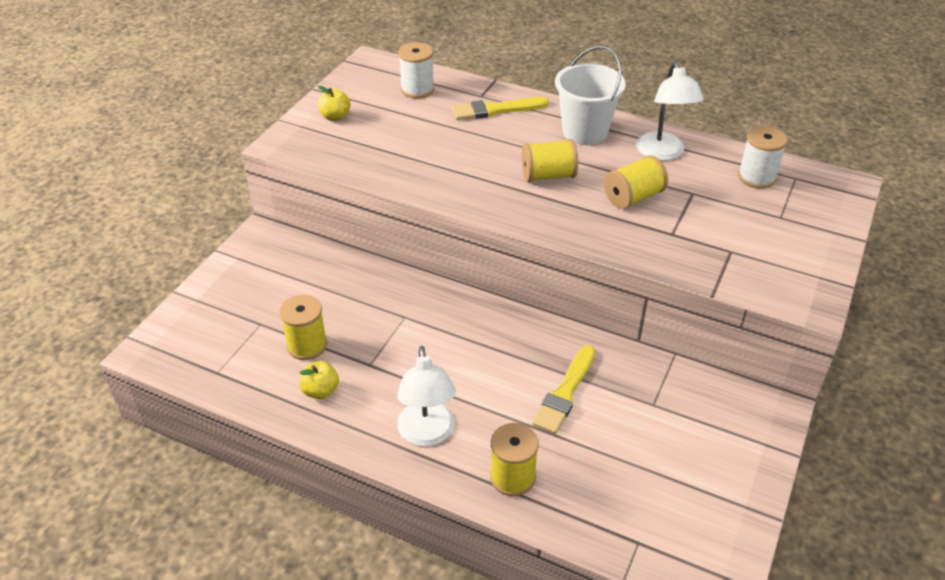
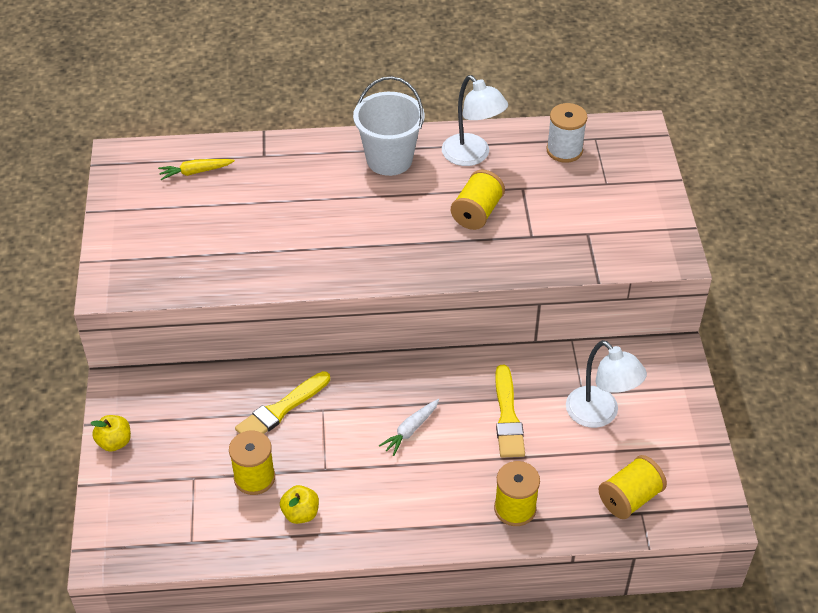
camera: 30 degrees left, 5 degrees up
yellow apple [318,86,351,121] -> yellow apple moved to [91,415,131,452]
white lamp [397,346,456,446] -> white lamp moved to [566,340,647,428]
white spool [398,42,434,99] -> yellow carrot [158,159,235,180]
yellow brush [451,97,549,120] -> yellow brush moved to [235,371,330,434]
yellow spool [522,139,578,182] -> yellow spool moved to [598,455,667,519]
none -> white carrot [379,399,439,456]

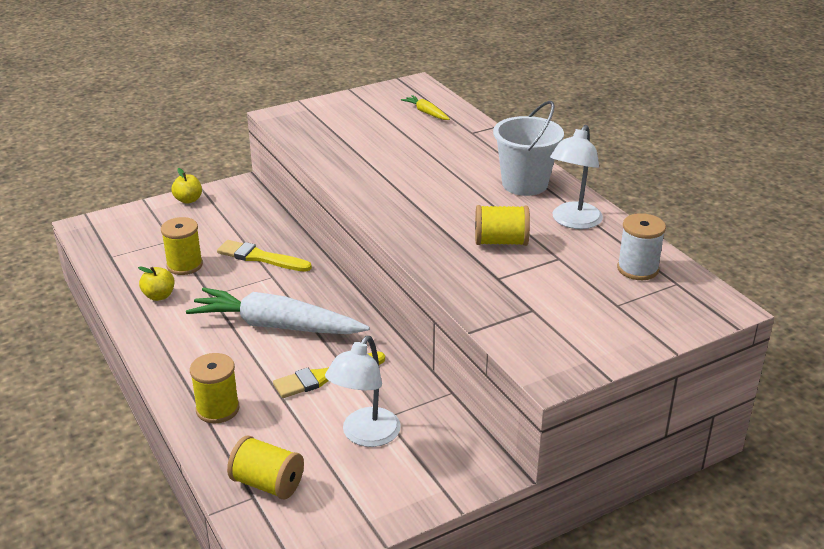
camera: 65 degrees right, 15 degrees down
white carrot [379,399,439,456] -> white carrot [186,287,370,334], size x2.32

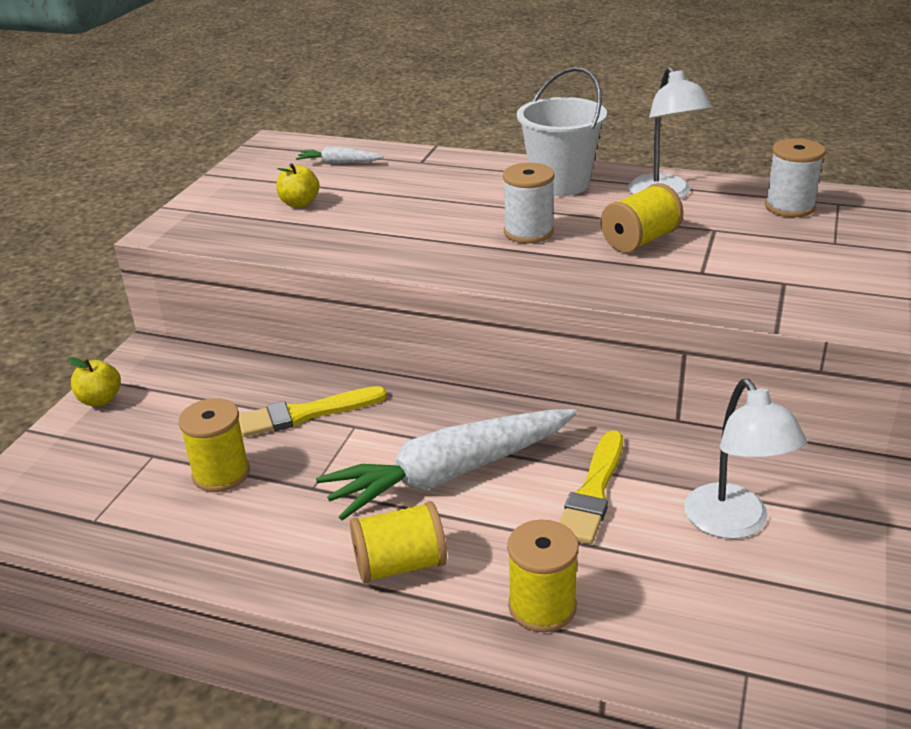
camera: 40 degrees left, 0 degrees up
yellow apple [138,267,174,301] -> yellow apple moved to [276,163,320,207]
yellow spool [227,435,304,499] -> yellow spool moved to [350,501,447,584]
yellow carrot [401,95,450,120] -> white carrot [296,147,384,164]
none -> white spool [503,163,555,243]

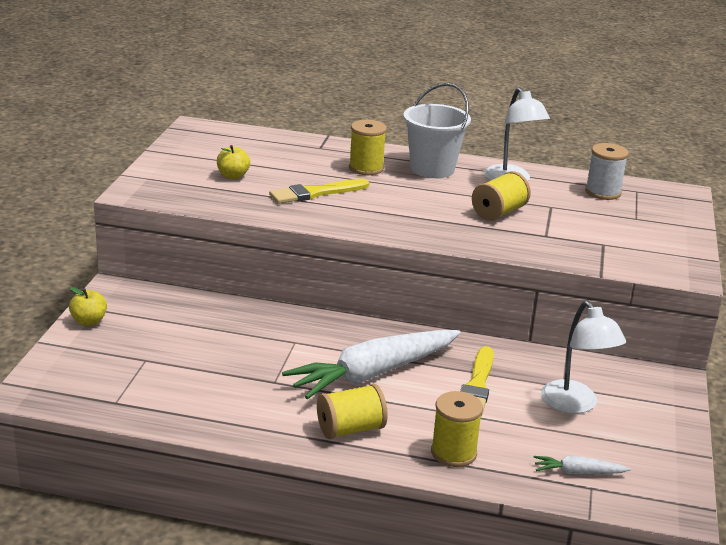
camera: 10 degrees left, 5 degrees down
yellow spool [178,398,250,492] -> yellow spool moved to [349,120,387,175]
yellow brush [239,386,387,437] -> yellow brush moved to [269,179,369,204]
white carrot [296,147,384,164] -> white carrot moved to [534,456,631,474]
white spool [503,163,555,243] -> none

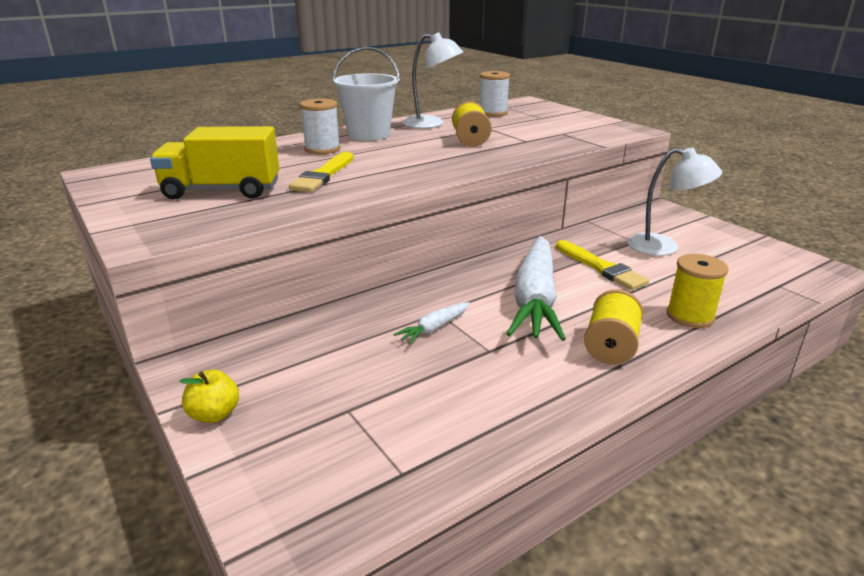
camera: 45 degrees left, 0 degrees up
yellow apple [217,145,250,179] -> yellow truck [150,126,279,199]
yellow spool [349,120,387,175] -> white spool [300,98,340,154]
white carrot [534,456,631,474] -> white carrot moved to [393,302,470,345]

